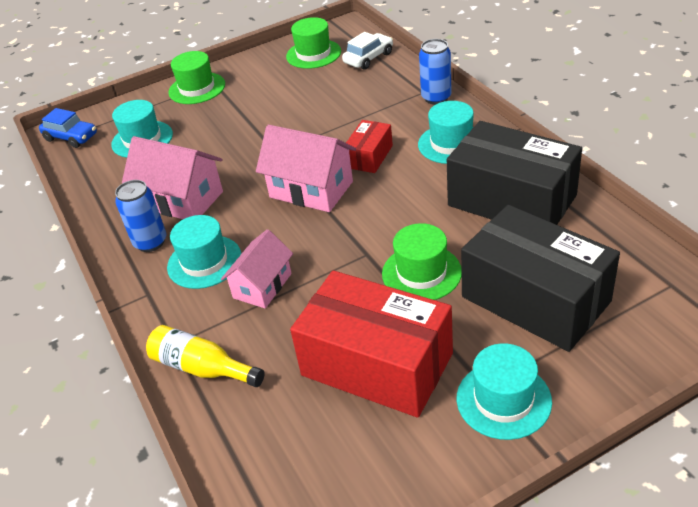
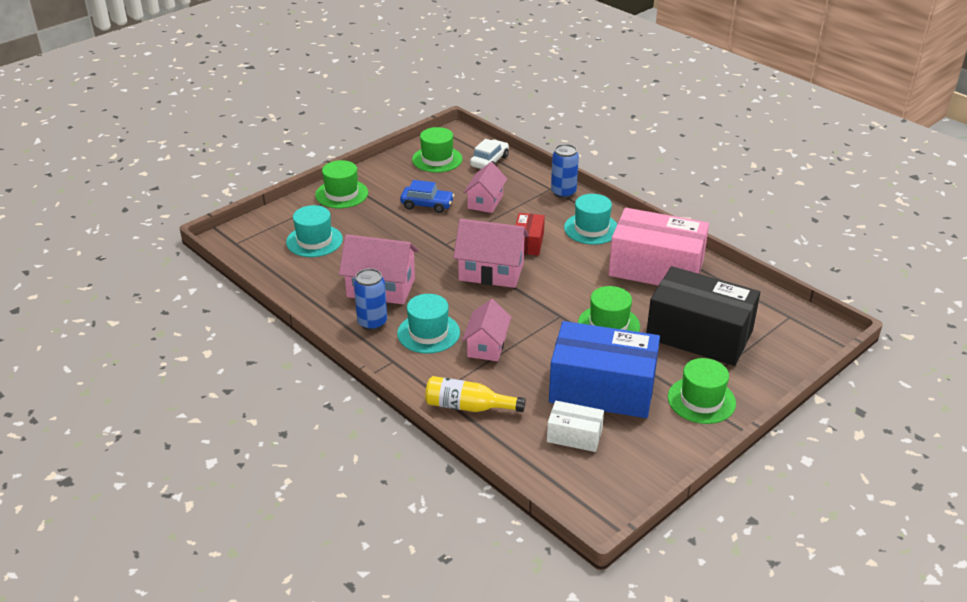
camera: 20 degrees left, 5 degrees down
blue car [39,108,97,148] -> blue car moved to [400,180,454,213]
red box [290,270,453,418] -> blue box [549,321,660,418]
black box [447,121,582,225] -> pink box [609,208,709,286]
turquoise hat [457,343,552,440] -> green hat [668,358,736,424]
none -> pink house [463,162,507,213]
none -> white box [547,401,604,452]

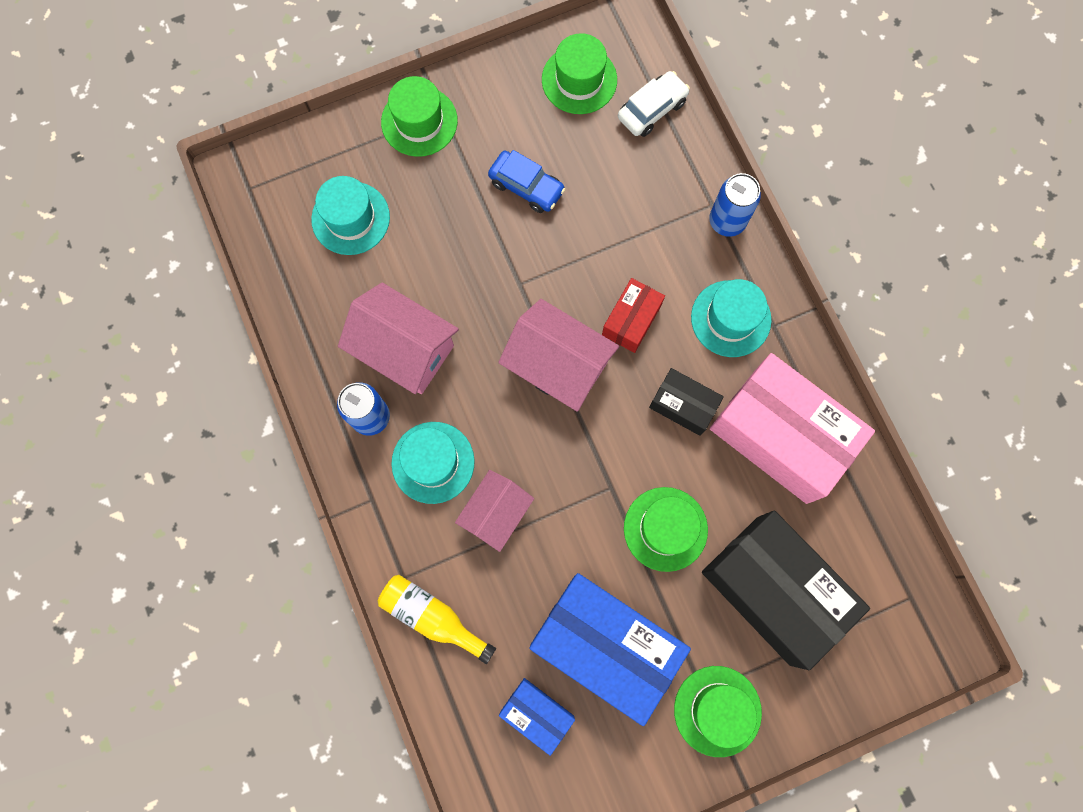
camera: 20 degrees right, 40 degrees up
pink house [463,162,507,213] -> none
white box [547,401,604,452] -> blue box [499,678,575,756]
none -> black box [649,368,724,436]

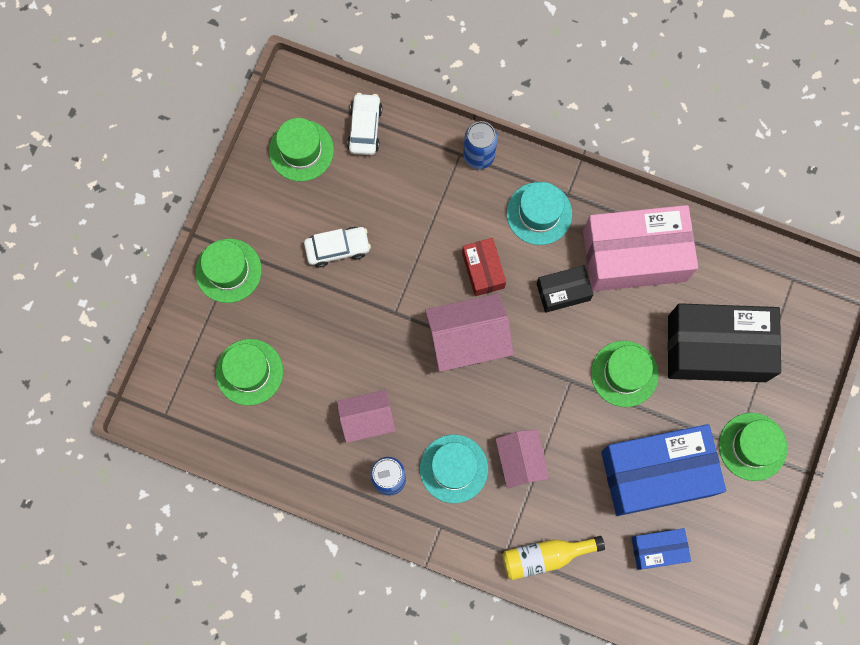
camera: 45 degrees left, 0 degrees up
turquoise hat [311,176,390,255] -> green hat [216,339,283,406]
pink house [338,283,459,394] -> pink house [337,390,396,443], size x0.66
blue car [488,150,566,213] -> white car [304,227,371,268]

